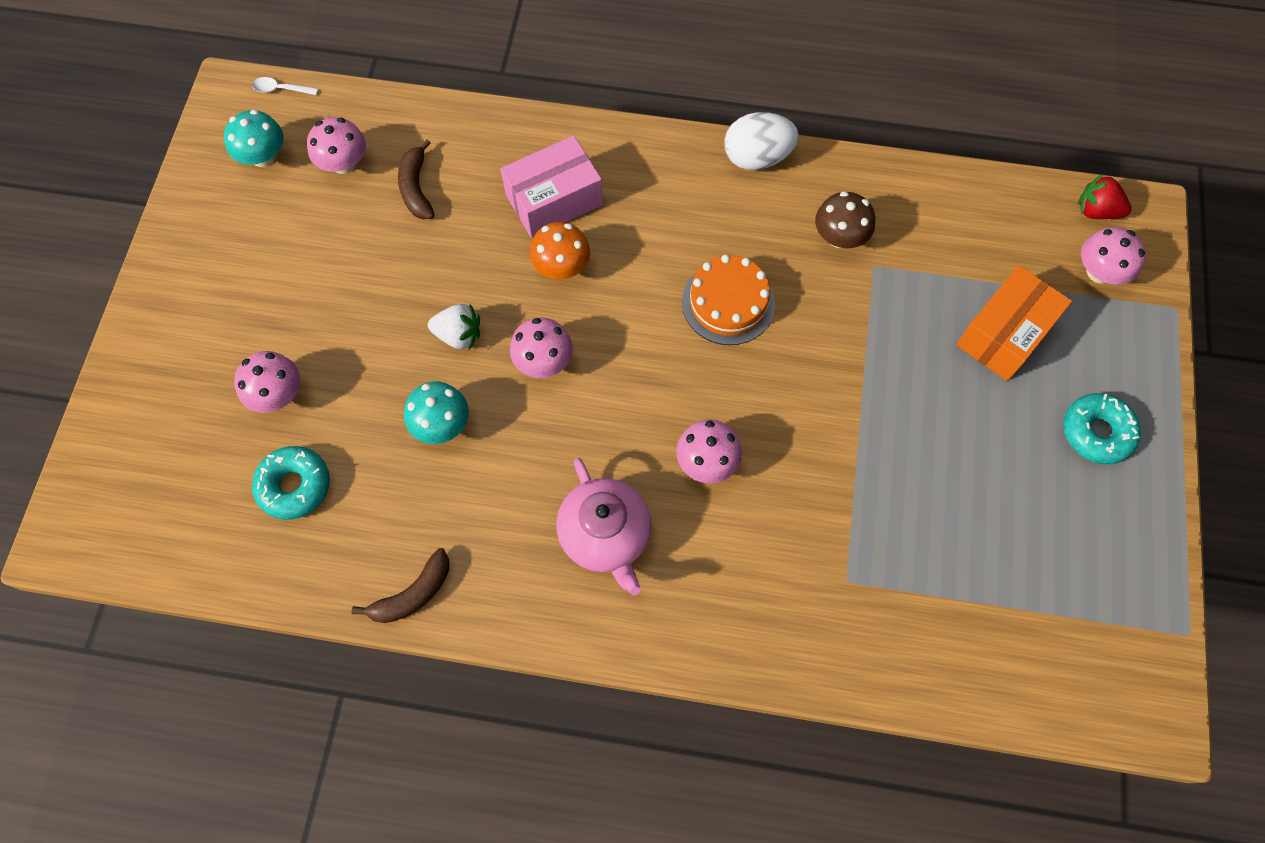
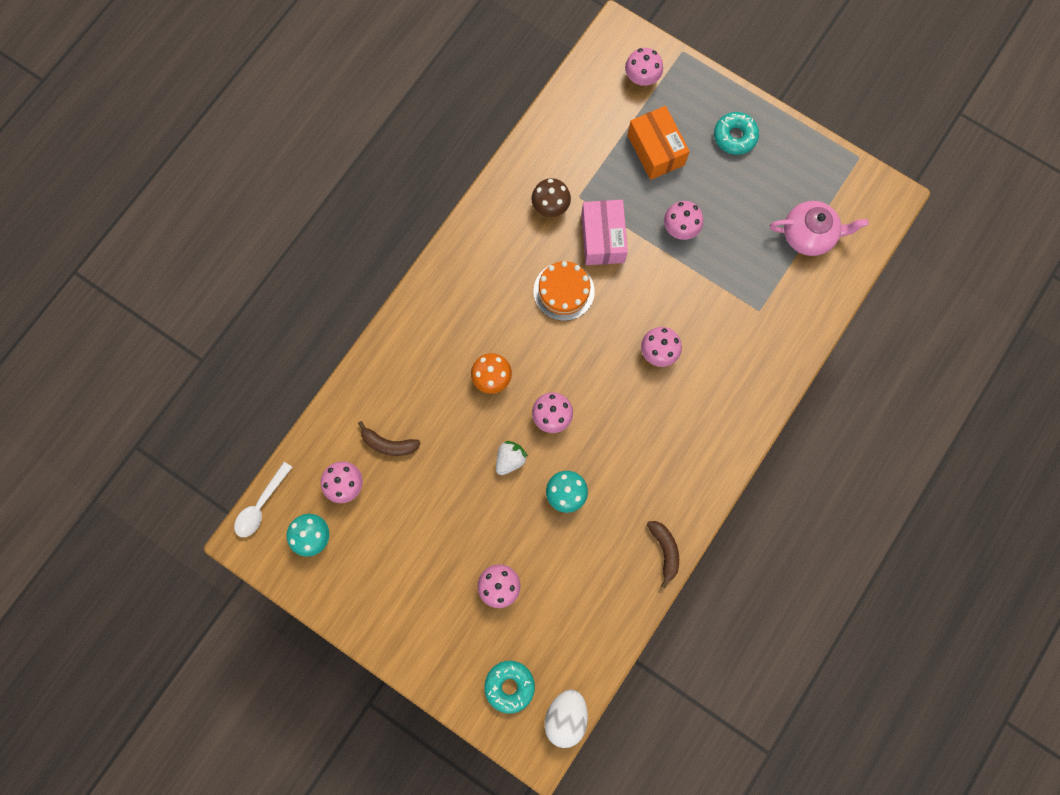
camera: 65 degrees left, 10 degrees up
white spoon [252,77,318,95] -> white spoon [234,462,292,537], size x1.71
turquoise donut [252,446,330,520] -> turquoise donut moved to [484,661,535,713]
pink box [501,136,603,238] -> pink box moved to [581,200,628,265]
pink teapot [556,458,651,596] -> pink teapot moved to [770,201,869,256]
white egg [724,112,798,170] -> white egg moved to [545,690,588,748]
red strawberry [1078,173,1132,219] -> none
none -> pink mushroom [664,201,704,240]

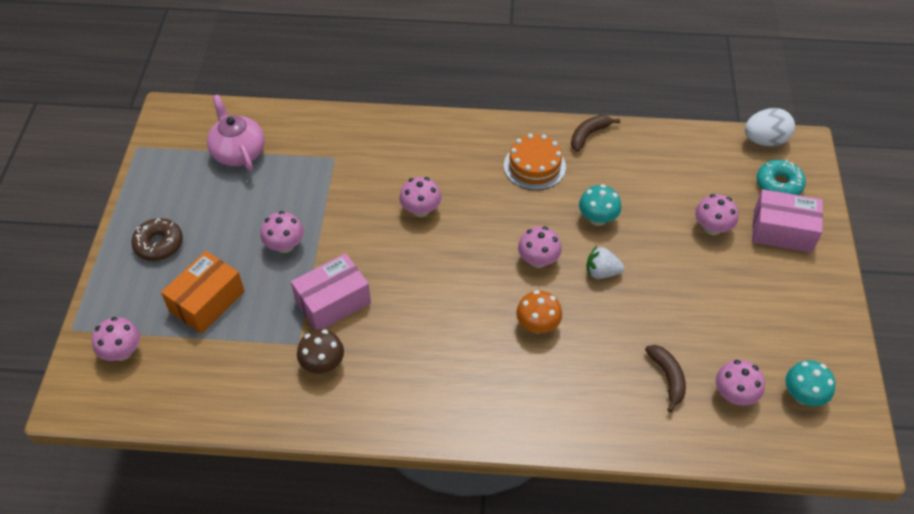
camera: 120 degrees left, 25 degrees down
white spoon [234,462,292,537] -> none
orange cake [533,261,595,321] -> orange cake moved to [504,134,566,190]
turquoise donut [714,112,759,155] -> brown donut [131,218,183,261]
none -> pink box [752,189,823,253]

